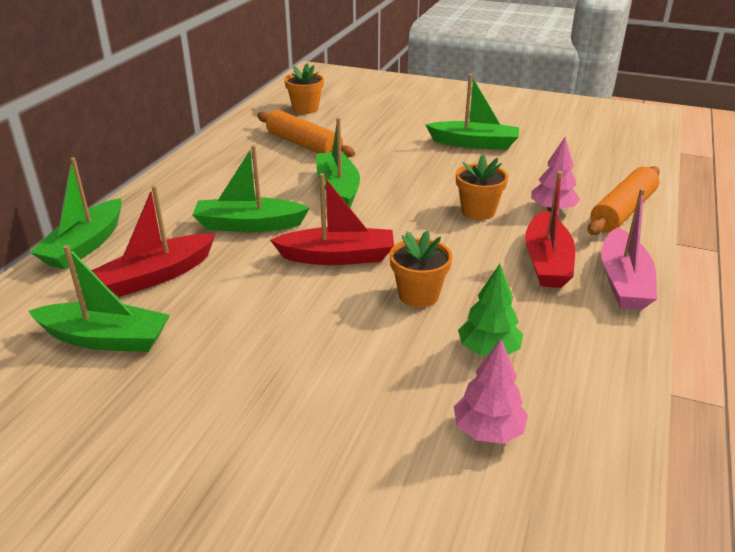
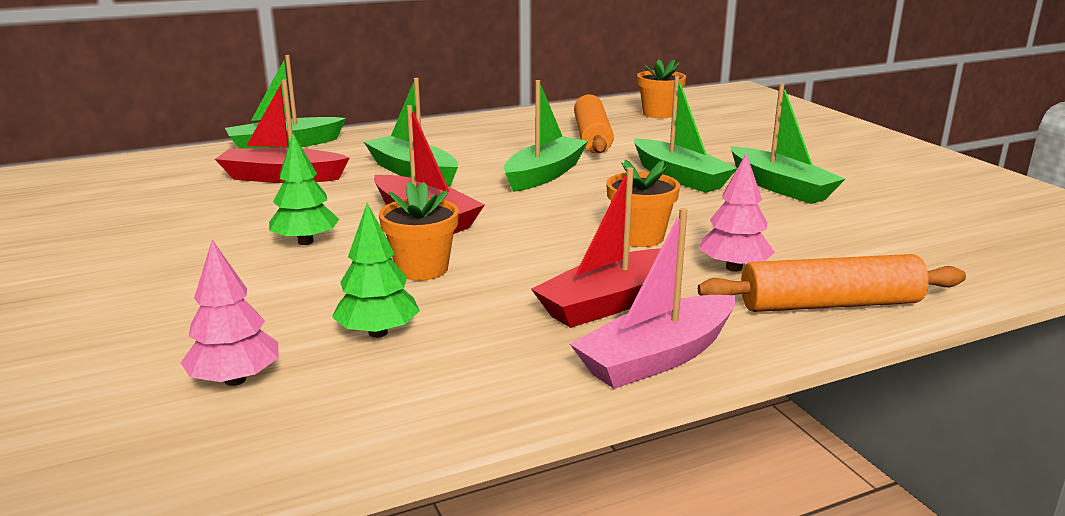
camera: 45 degrees right, 10 degrees down
green boat [28,245,170,352] -> green boat moved to [634,76,737,193]
none -> green tree [269,134,339,245]

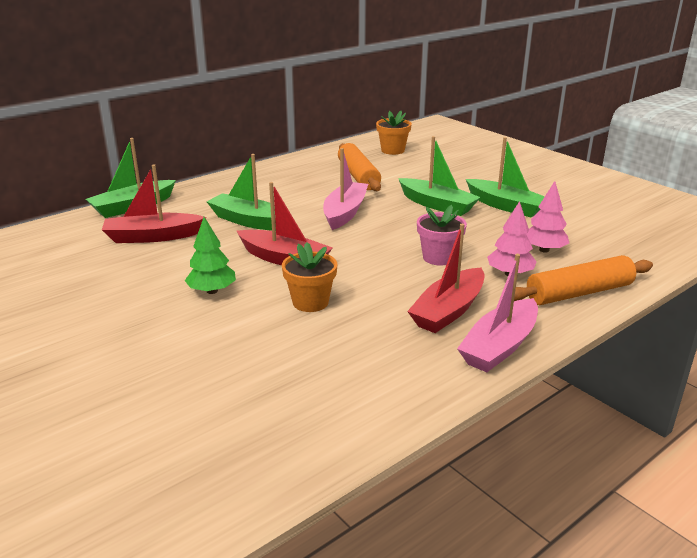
camera: 15 degrees left, 5 degrees up
pink tree [181,240,279,386] -> pink tree moved to [526,181,569,253]
green tree [332,203,420,338] -> none
green boat [504,80,588,192] -> pink boat [323,148,368,230]
orange flower pot [606,160,680,247] -> pink flower pot [417,205,467,266]

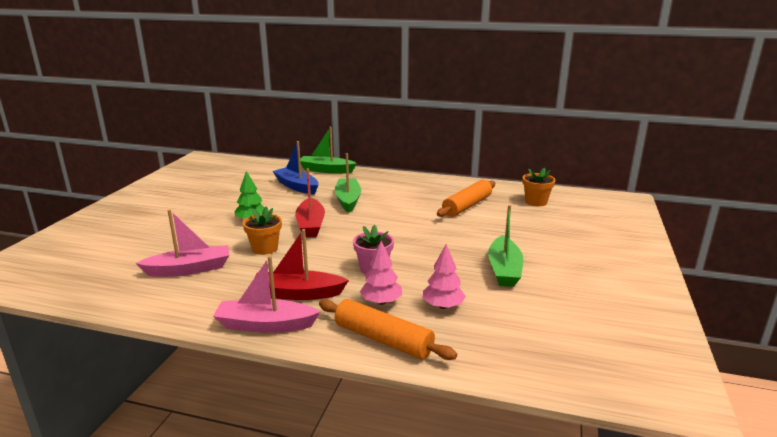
camera: 55 degrees right, 5 degrees down
red boat [102,164,206,243] -> blue boat [273,141,319,195]
pink boat [323,148,368,230] -> pink boat moved to [136,209,229,277]
green boat [398,136,481,216] -> none

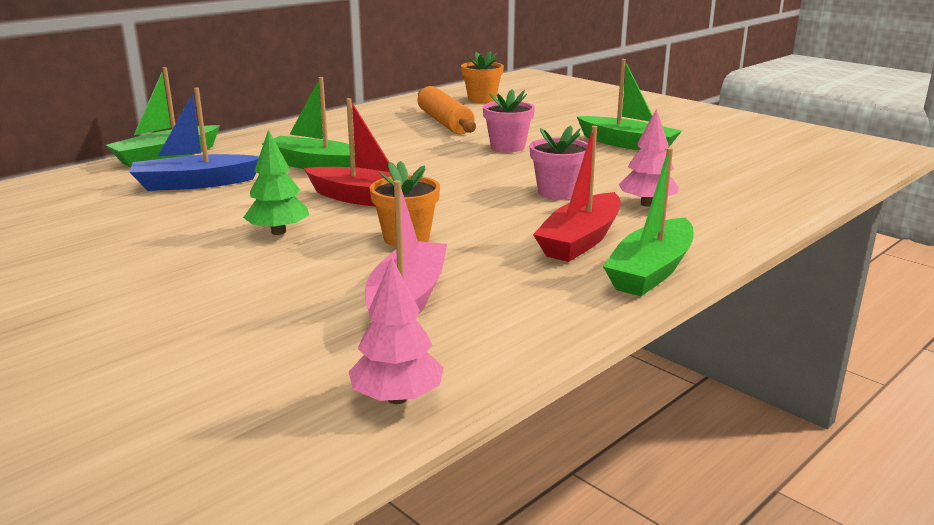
camera: 60 degrees left, 0 degrees up
pink boat [213,256,320,333] -> green boat [603,148,694,296]
orange rolling pin [319,299,457,360] -> none
pink tree [423,244,466,309] -> pink tree moved to [349,257,444,404]
none -> pink flower pot [483,90,535,152]

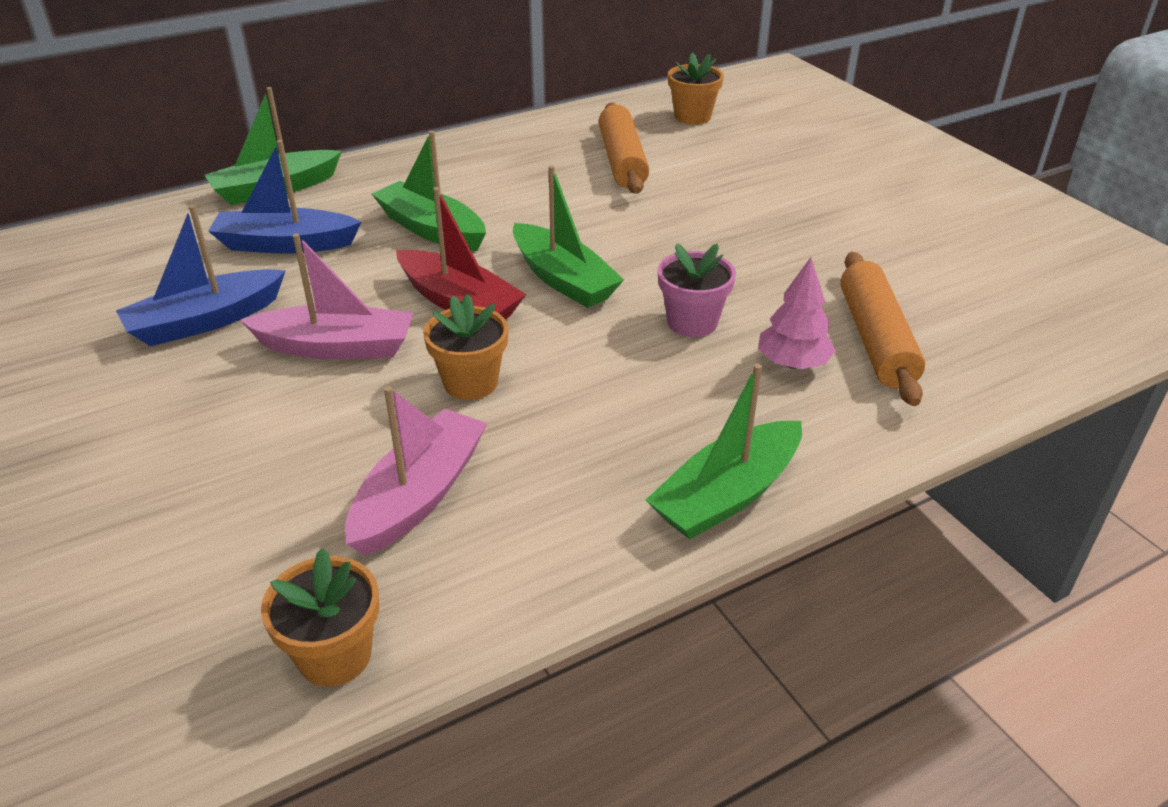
camera: 15 degrees right, 15 degrees up
green tree [243,130,309,235] -> pink boat [240,233,413,359]
pink tree [349,257,444,404] -> orange flower pot [261,548,379,687]
pink flower pot [483,90,535,152] -> none
red boat [533,126,621,262] -> none
green boat [577,59,682,150] -> green boat moved to [513,165,624,308]
none -> blue boat [116,205,286,346]
none -> orange rolling pin [840,252,925,406]

